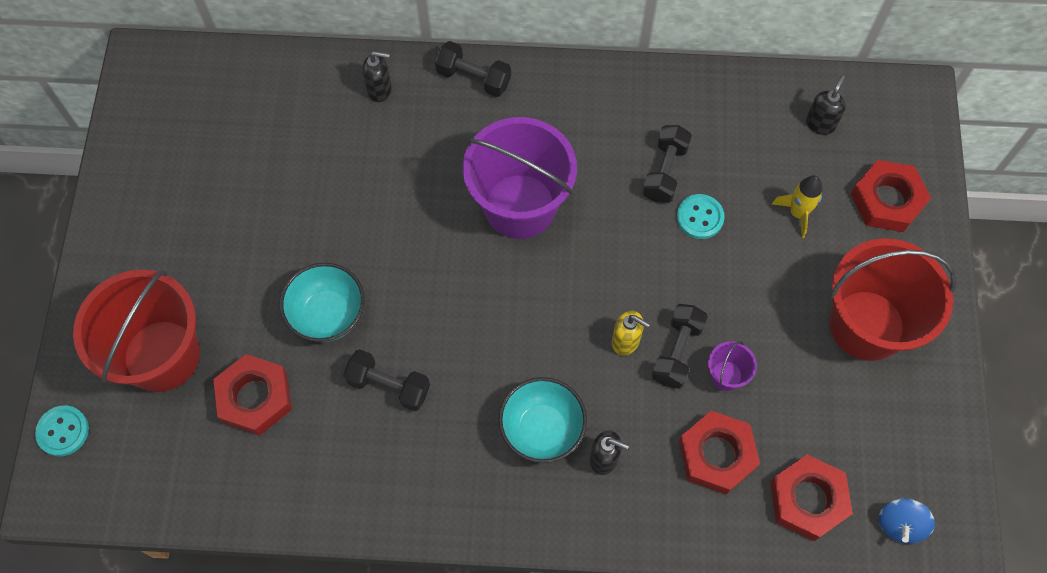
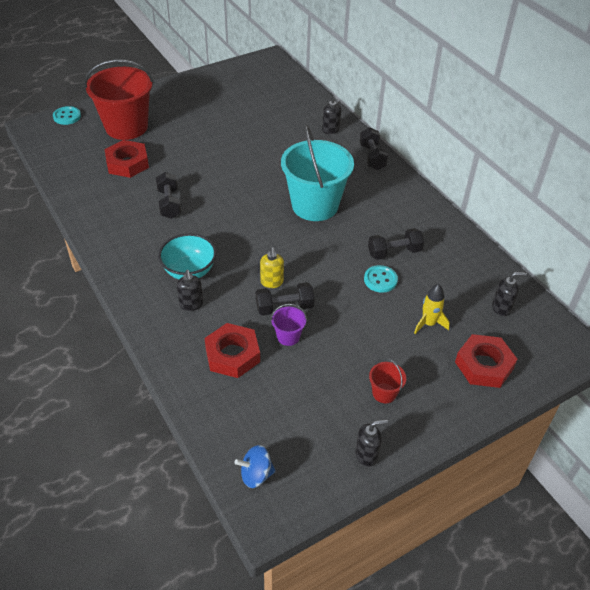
camera: 55 degrees right, 20 degrees down
turquoise bowl [280,263,365,342] -> none
purple bucket [463,117,577,239] -> turquoise bucket [281,125,354,221]
red nut [770,454,853,541] -> none
red bucket [829,238,956,361] -> red bucket [369,358,406,403], size x0.41
none -> black soap dispenser [355,419,388,467]

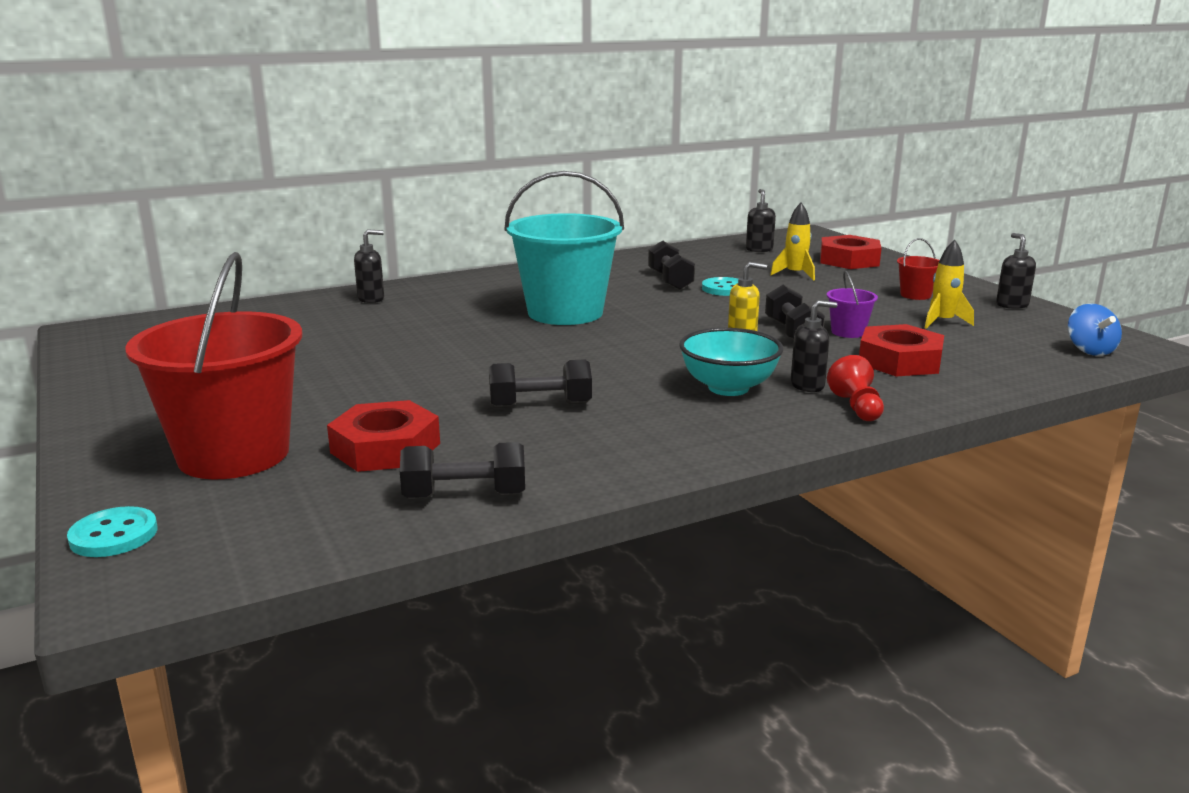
camera: 85 degrees left, 25 degrees down
black dumbbell [359,128,388,170] -> black dumbbell moved to [400,442,525,499]
none -> red pawn [827,355,884,421]
none -> yellow rocket [925,240,974,329]

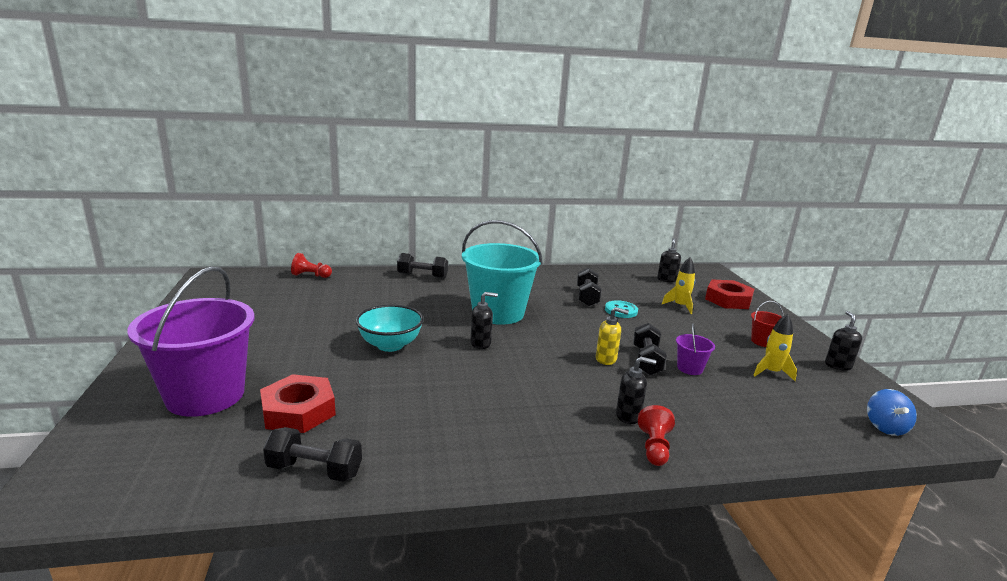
camera: 15 degrees right, 0 degrees up
turquoise button [67,506,158,557] -> none
red bucket [125,252,302,479] -> purple bucket [127,266,255,417]
black soap dispenser [354,229,384,303] -> black soap dispenser moved to [470,292,498,349]
black dumbbell [489,359,592,408] -> black dumbbell moved to [397,253,448,279]
turquoise bowl [679,328,783,396] -> turquoise bowl moved to [356,305,424,352]
red nut [859,324,944,376] -> none
none -> red pawn [291,253,332,278]

